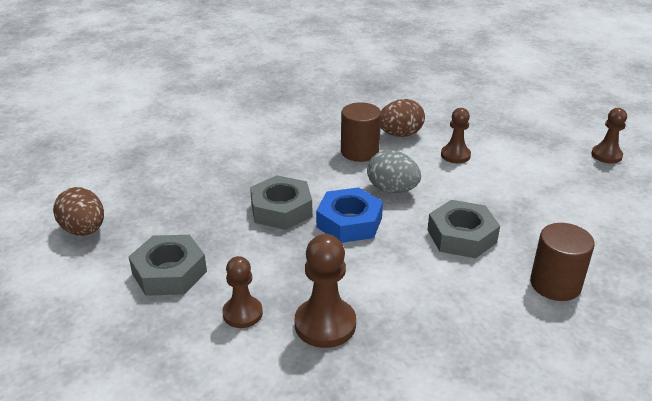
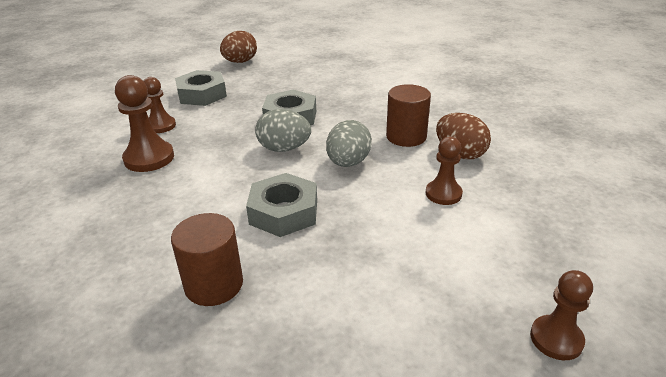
camera: 75 degrees right, 0 degrees up
blue nut [316,187,383,243] -> grey egg [255,109,311,152]

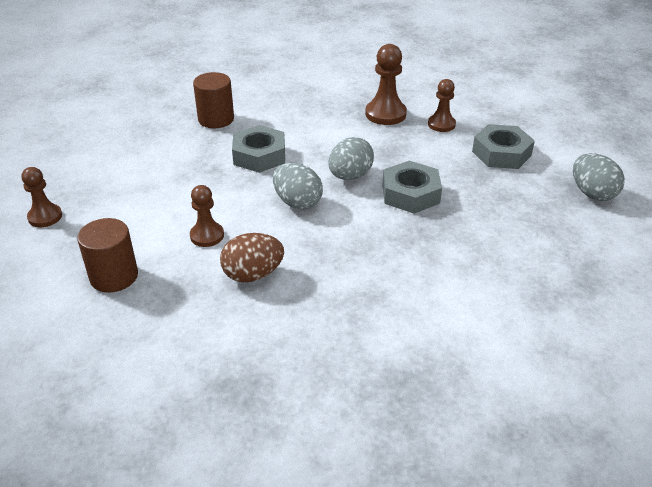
camera: 115 degrees right, 5 degrees up
brown egg [220,31,257,63] -> grey egg [573,153,625,201]
brown cylinder [386,84,431,147] -> brown cylinder moved to [77,218,138,293]

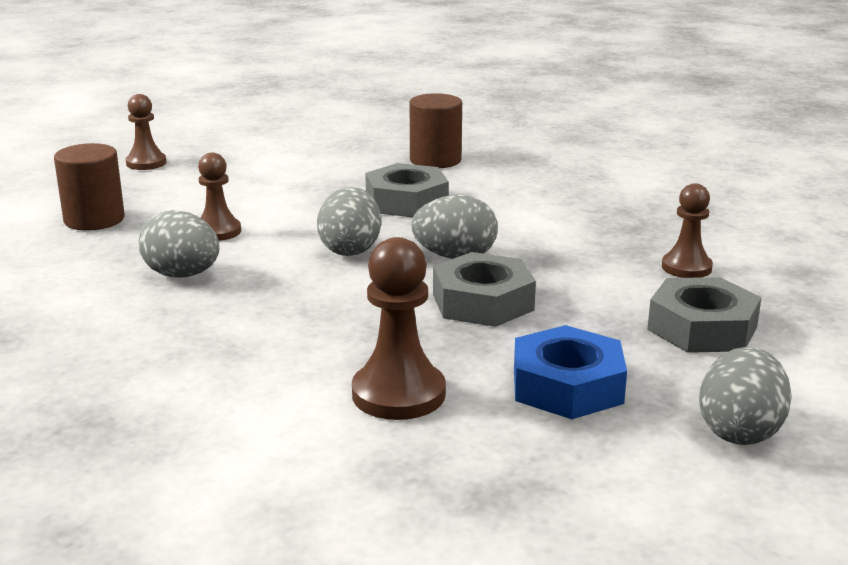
camera: 50 degrees right, 15 degrees down
brown egg [220,233,284,282] -> grey egg [138,210,220,278]
brown pawn [365,44,407,125] -> brown pawn moved to [352,237,446,420]
none -> blue nut [514,325,627,419]

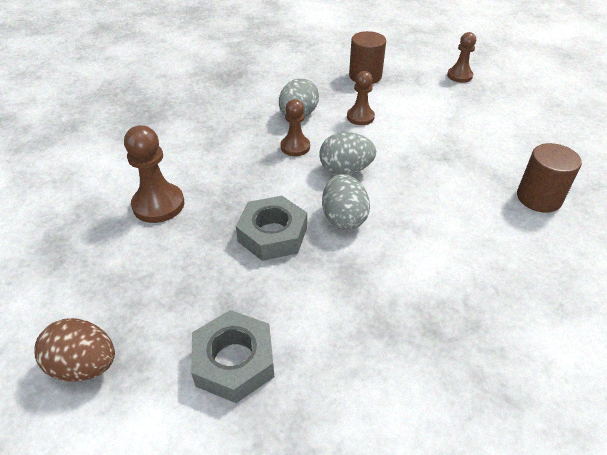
camera: 85 degrees right, 20 degrees up
grey nut [365,163,449,217] -> none
blue nut [514,325,627,419] -> none
brown pawn [662,183,713,278] -> brown pawn moved to [281,99,310,156]
grey egg [699,347,792,445] -> brown egg [34,318,115,382]

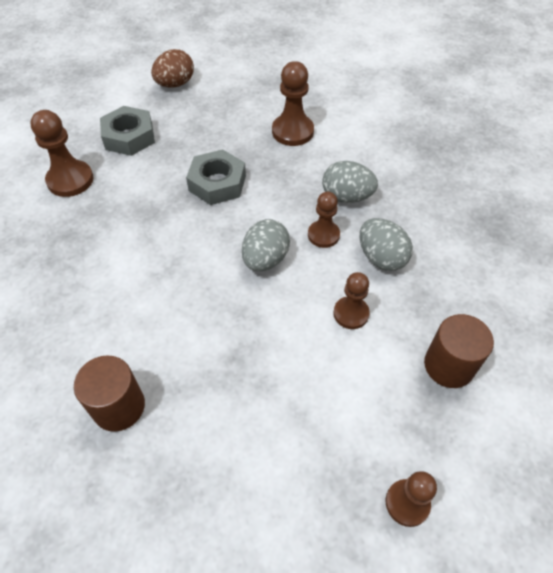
camera: 115 degrees right, 10 degrees up
grey egg [322,174,370,230] -> grey egg moved to [322,161,378,203]
none -> brown pawn [30,110,93,197]

